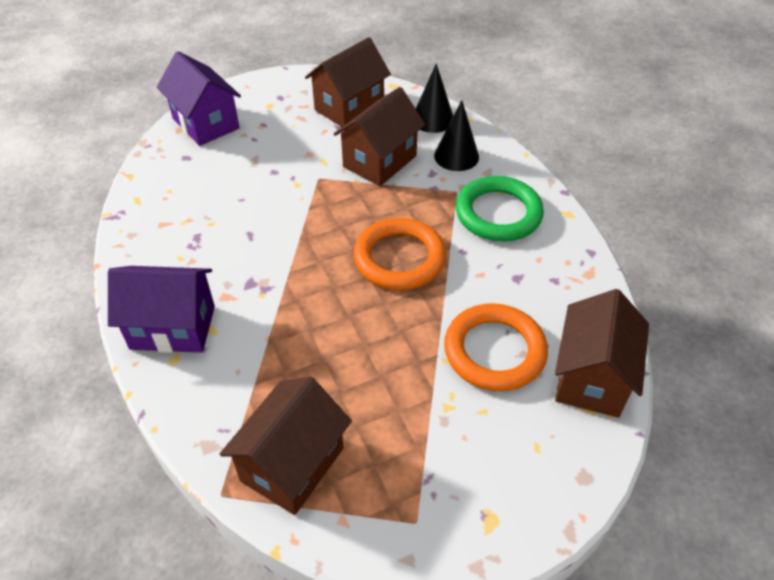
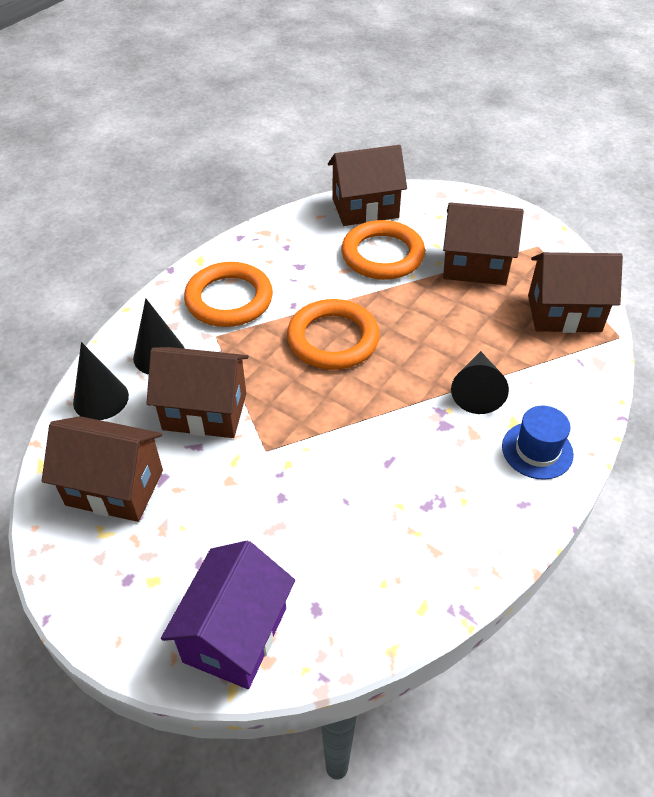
camera: 120 degrees left, 0 degrees up
purple house [108,266,215,353] -> blue hat [502,406,574,480]
green ring [456,176,544,241] -> orange ring [184,262,273,327]
none -> brown house [443,202,524,285]
none -> black cone [451,351,509,414]

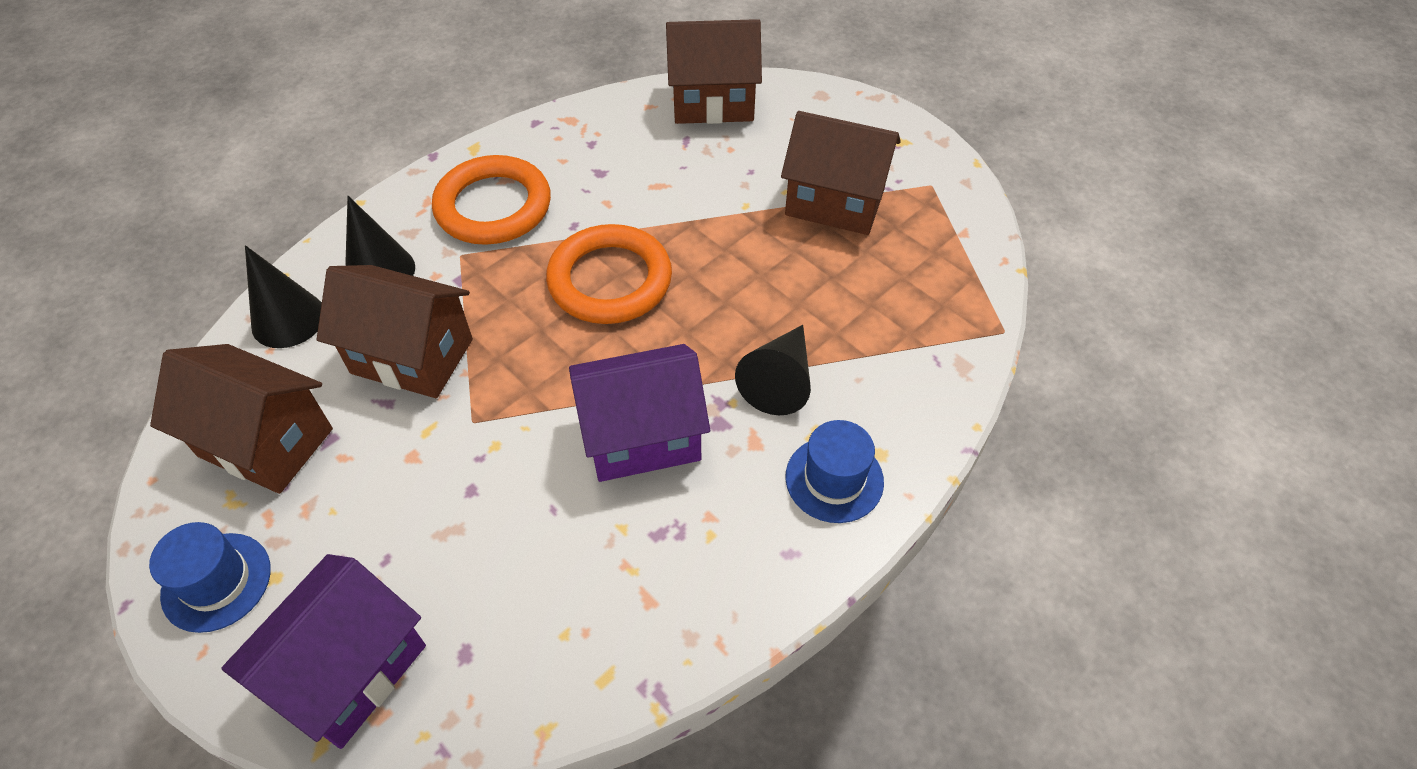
camera: 10 degrees right, 5 degrees up
orange ring [341,220,425,280] -> none
brown house [528,252,623,333] -> none
none -> blue hat [149,522,271,633]
none -> purple house [569,344,710,482]

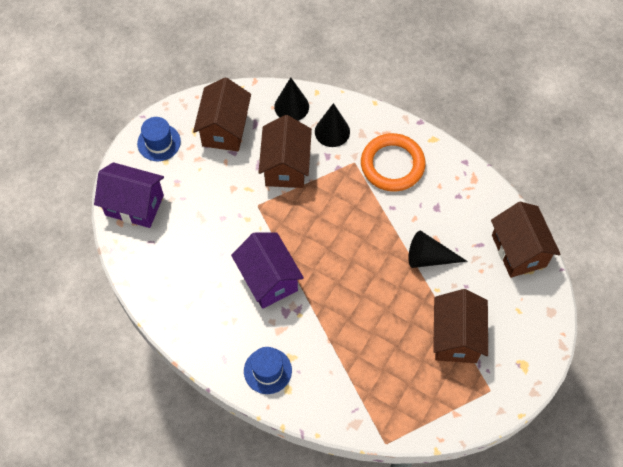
camera: 75 degrees right, 10 degrees up
orange ring [546,224,672,324] -> none
black cone [735,325,811,415] -> black cone moved to [408,231,468,268]

